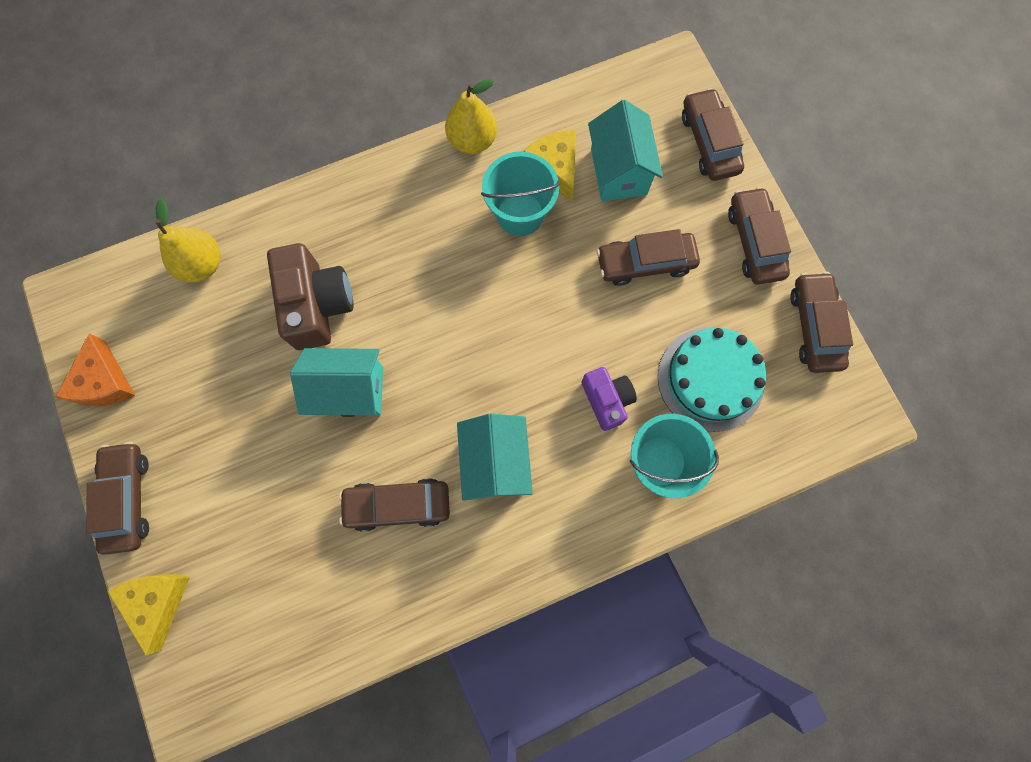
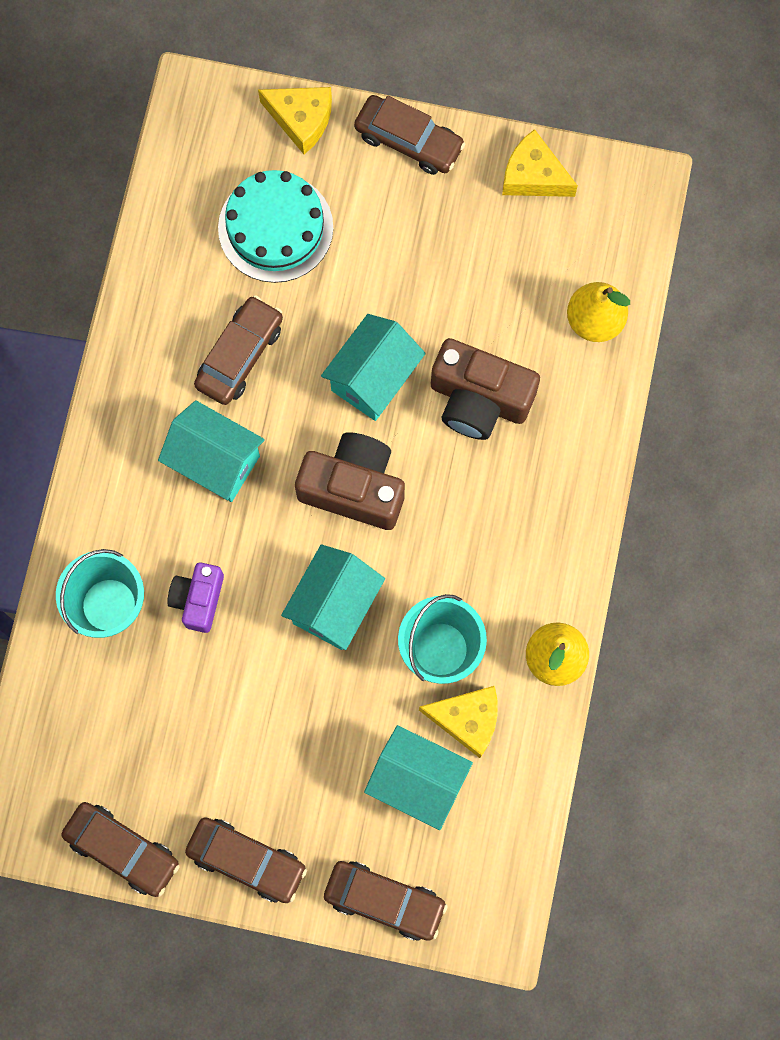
camera: 125 degrees right, 0 degrees up
orange cheese [56,333,135,406] -> yellow cheese [502,129,578,197]
purple camera [582,367,637,431] -> purple camera turned 90 degrees clockwise [167,562,224,633]
brown car [597,229,700,286] -> none
turquoise cake [658,328,766,432] -> turquoise cake moved to [218,170,333,283]
none -> turquoise house [281,544,385,650]
none -> brown camera [295,432,405,530]

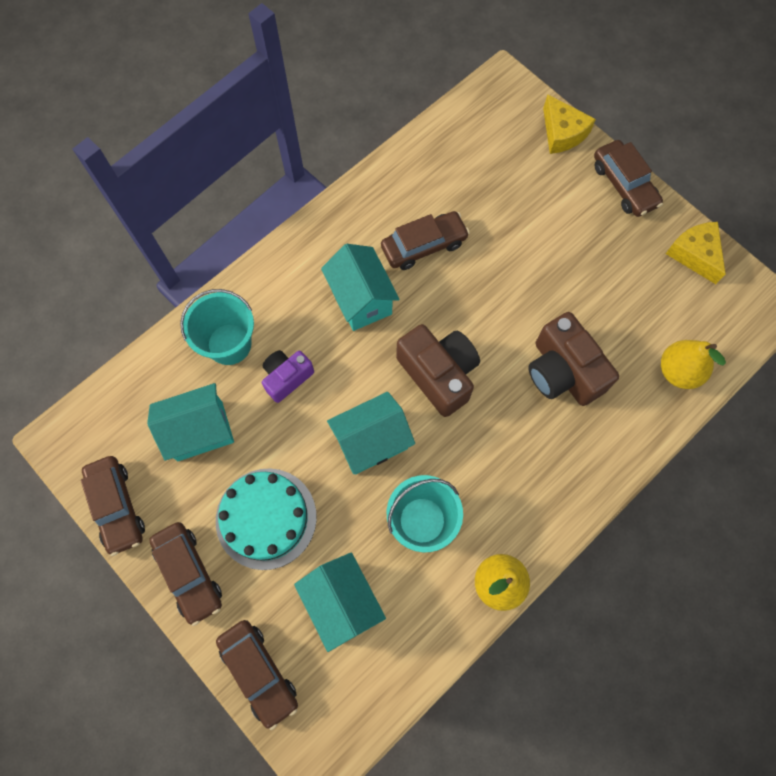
camera: 35 degrees right, 5 degrees down
turquoise cake [218,170,333,283] -> turquoise cake moved to [216,468,317,570]
turquoise house [321,314,426,421] -> turquoise house moved to [147,383,234,461]
yellow cheese [419,686,498,758] -> none

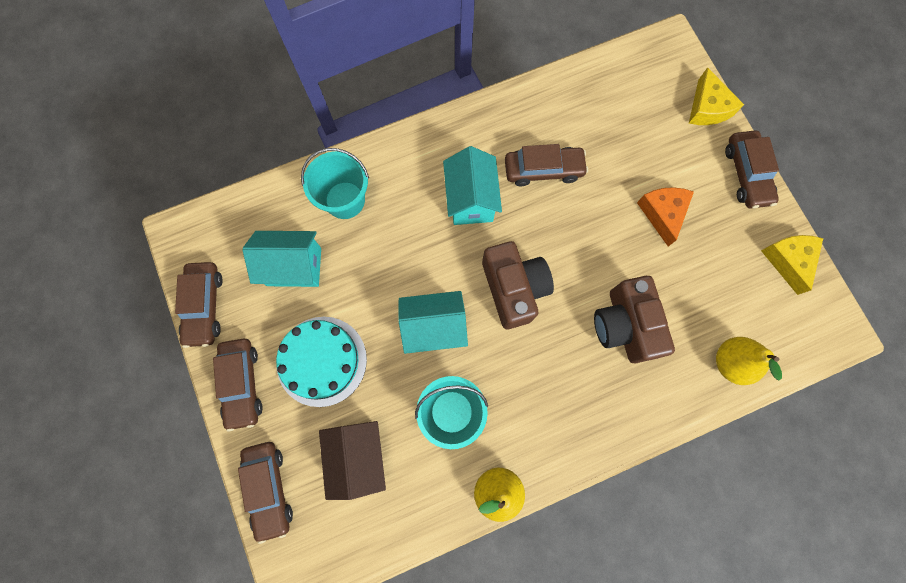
camera: 20 degrees right, 5 degrees up
purple camera [262,350,314,403] -> none
turquoise house [294,552,386,652] -> brown house [319,421,386,500]
none -> orange cheese [637,187,694,246]

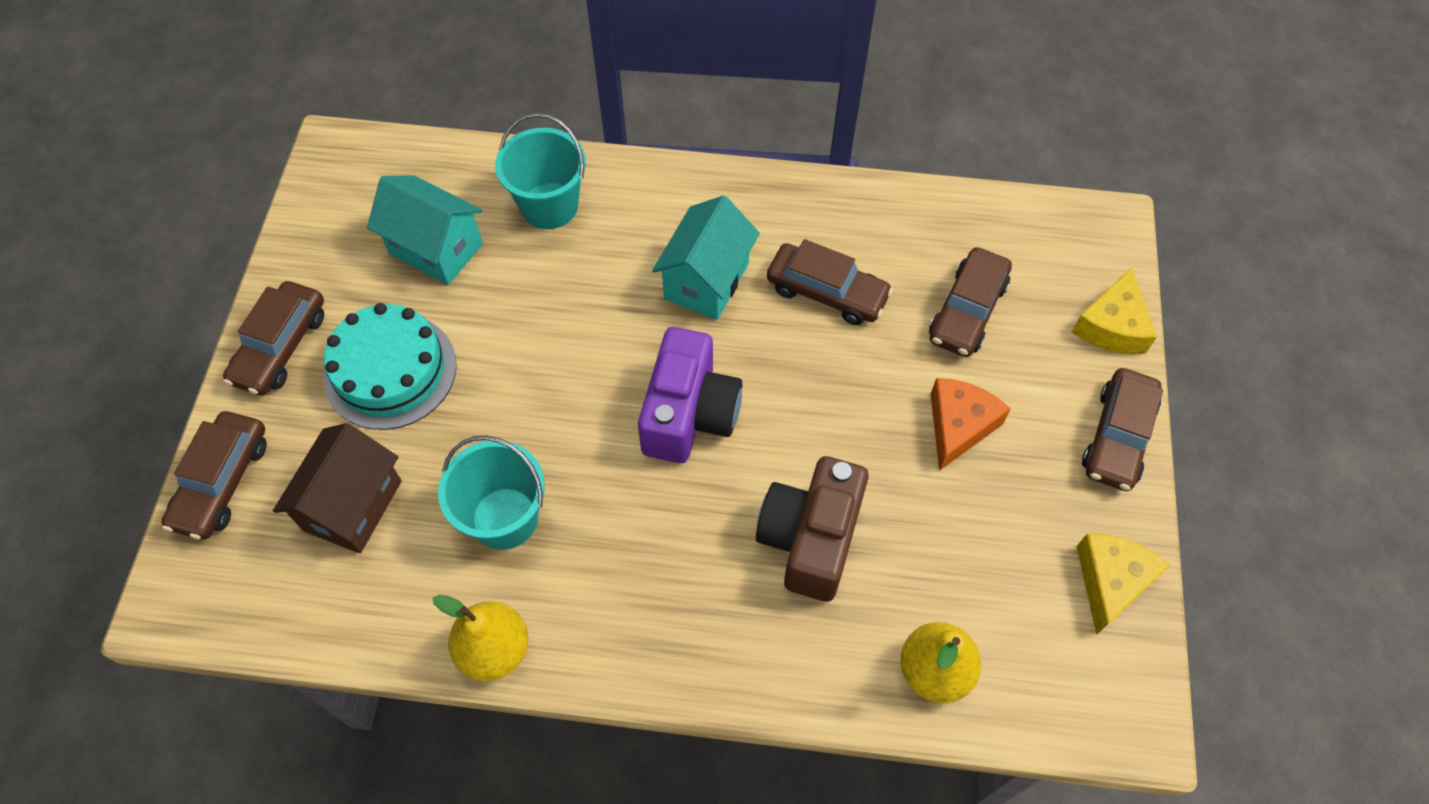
camera: 30 degrees right, 15 degrees down
brown car [175,262,222,348] -> brown car moved to [929,247,1012,357]
turquoise house [398,291,468,354] -> none
brown camera [482,241,554,329] -> purple camera [638,327,742,463]

